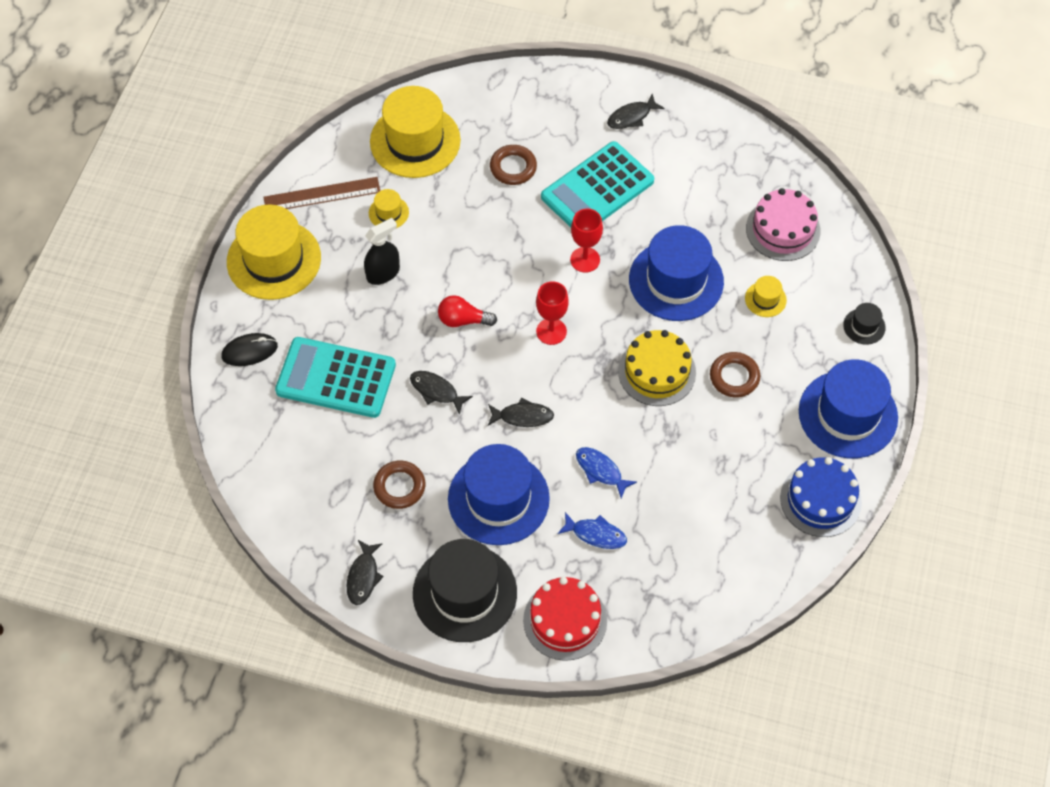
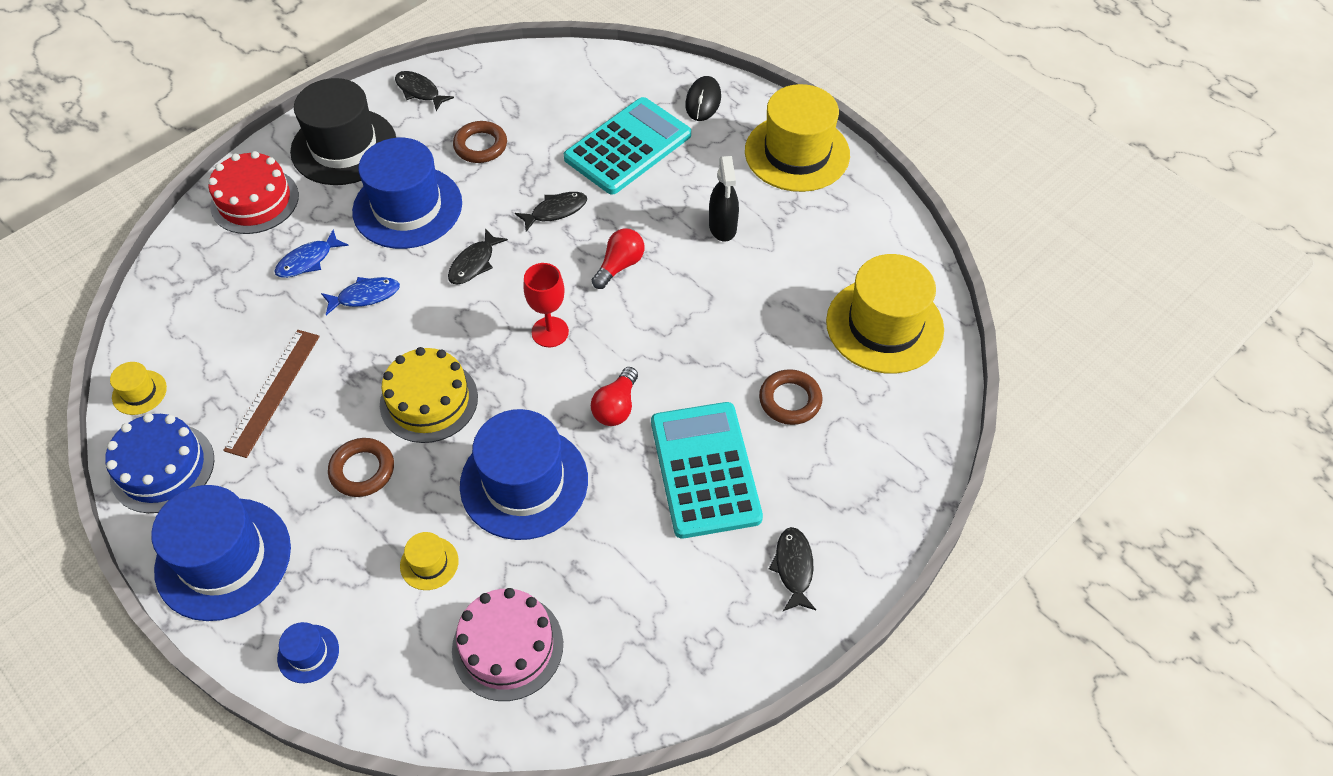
camera: 120 degrees right, 5 degrees down
brown ruler [264,177,380,209] -> brown ruler moved to [223,330,320,458]
yellow hat [369,189,409,228] -> yellow hat moved to [110,362,167,415]
red goblet [570,208,603,273] -> red light bulb [591,367,638,426]
black hat [843,303,886,345] -> blue hat [277,622,339,683]

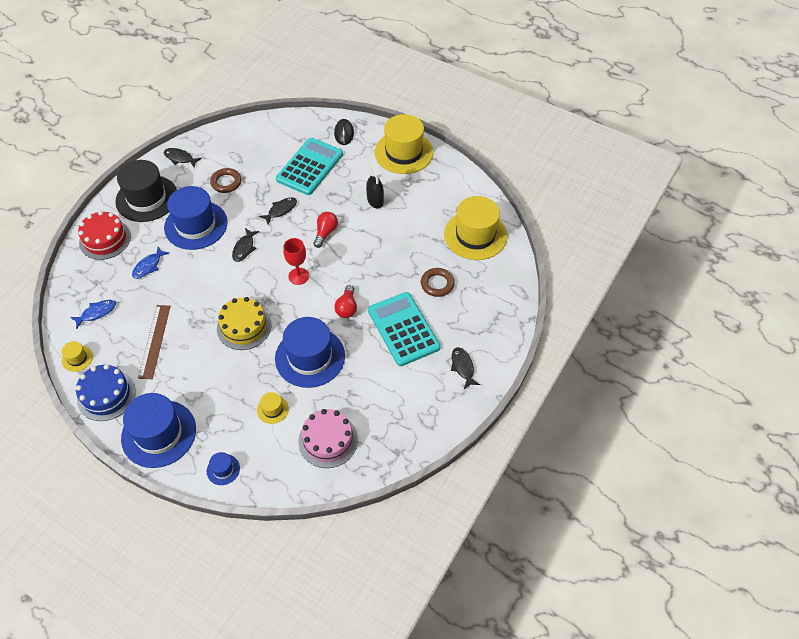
camera: 15 degrees left, 0 degrees up
blue fish [321,277,400,315] -> blue fish moved to [70,300,116,329]
brown ring [328,438,394,497] -> none

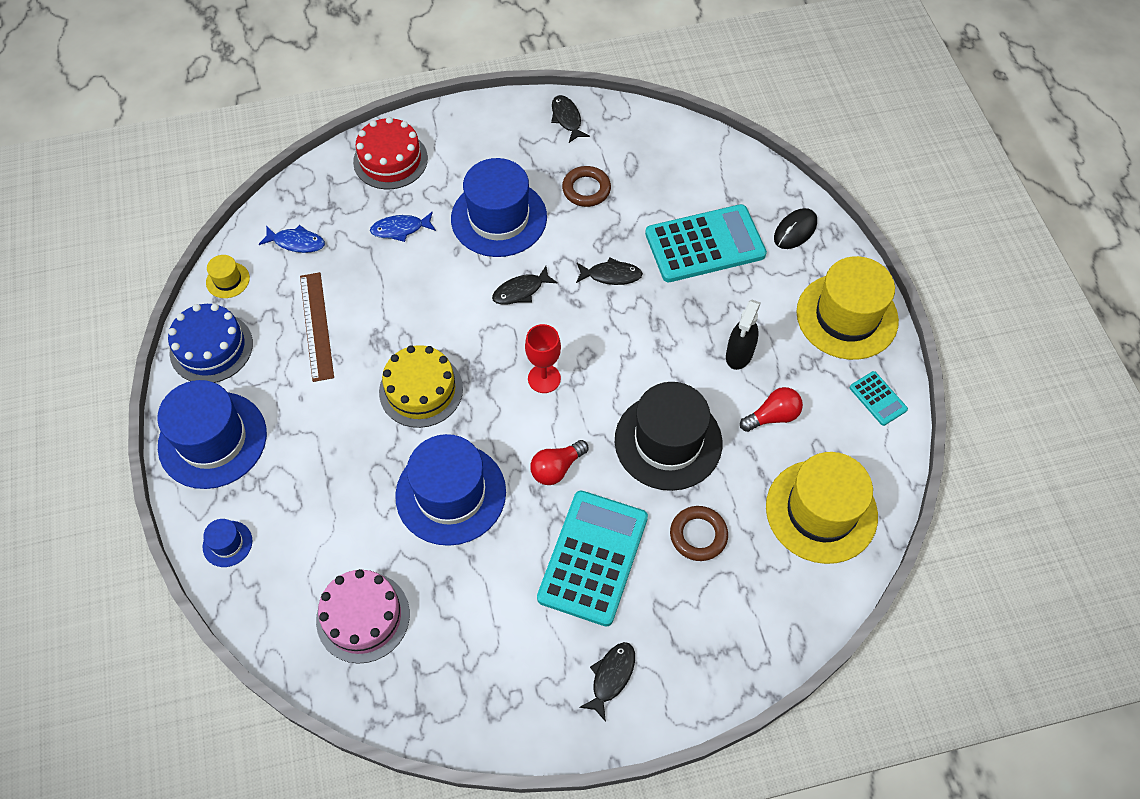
camera: 45 degrees right, 5 degrees up
black hat [115,160,177,222] -> black hat moved to [615,382,722,491]
brown ruler [138,305,170,379] -> brown ruler turned 60 degrees counterclockwise [300,272,334,382]
yellow hat [257,392,289,424] -> none
red light bulb [314,212,338,248] -> red light bulb moved to [740,387,803,432]
none -> turquoise calculator [849,371,908,426]

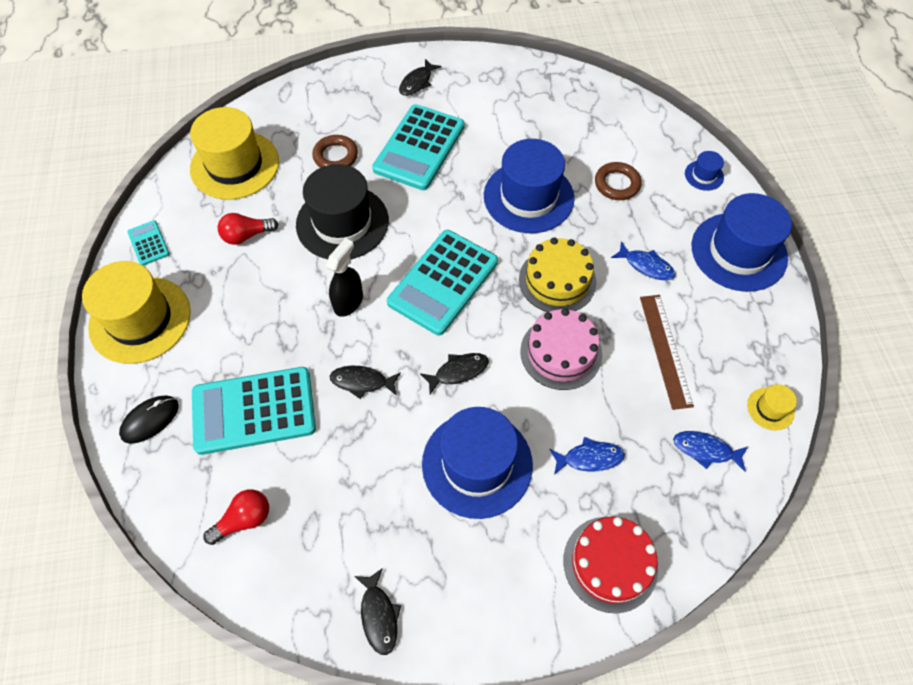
camera: 175 degrees left, 0 degrees up
blue cake [168,304,253,383] -> none
pink cake [316,569,410,664] -> pink cake moved to [520,308,602,390]
red goblet [525,324,561,393] -> turquoise calculator [387,230,498,336]
red light bulb [530,440,588,485] -> red light bulb moved to [204,489,269,545]
brown ring [562,166,611,207] -> brown ring moved to [595,162,641,200]
black spray bottle [726,300,761,370] -> black spray bottle moved to [326,238,363,317]
none -> blue fish [611,241,676,280]

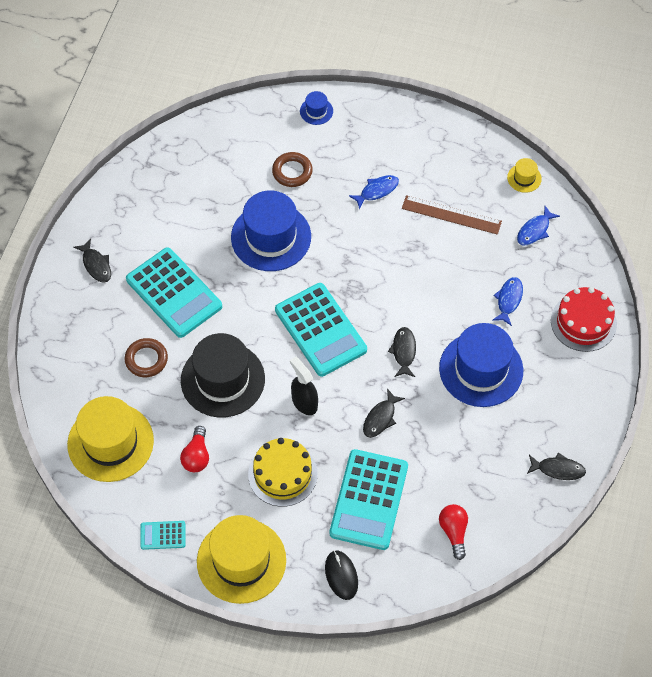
camera: 65 degrees left, 0 degrees up
yellow cake [519,237,596,312] -> yellow cake moved to [248,438,317,507]
pink cake [520,308,602,390] -> none
blue hat [692,193,792,292] -> none

